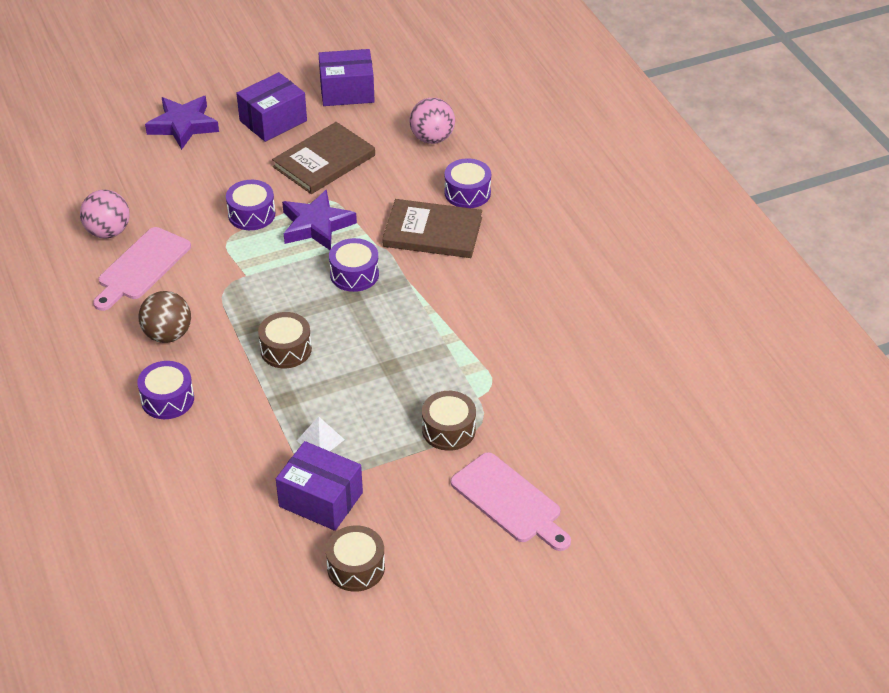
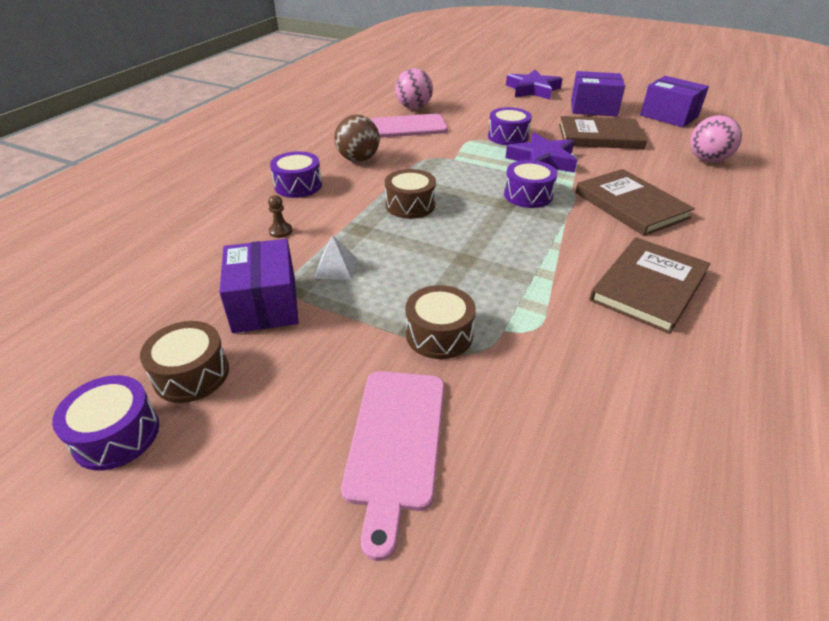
camera: 50 degrees right, 5 degrees down
purple drum [444,158,491,208] -> purple drum moved to [52,375,159,470]
none -> brown pawn [268,195,292,238]
none -> brown book [589,237,711,334]

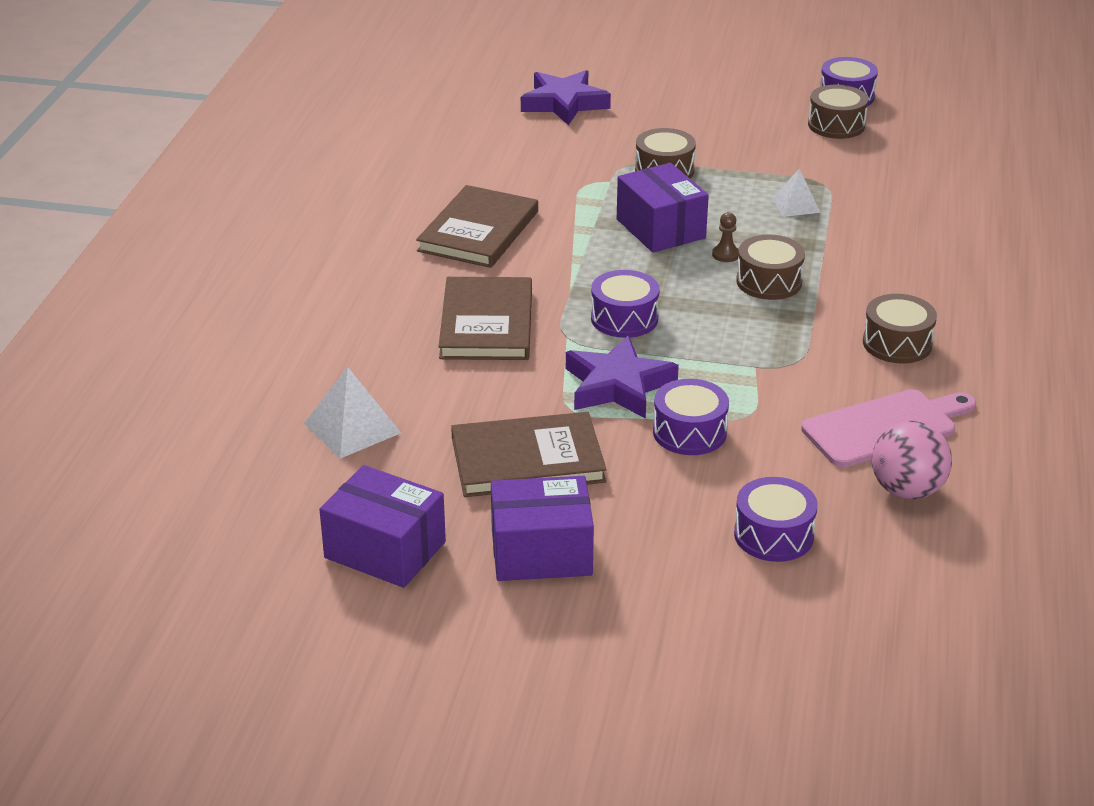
camera: 165 degrees right, 5 degrees down
purple box [219,239,298,333] -> purple box moved to [617,163,709,253]
brown pawn [268,195,292,238] -> brown pawn moved to [712,212,739,262]
purple drum [270,151,322,198] -> purple drum moved to [734,477,818,562]
brown ball [334,114,380,162] -> brown drum [863,294,937,364]
pink cutting board [341,371,445,561] -> none
purple star [506,70,563,100] -> purple star moved to [521,70,611,125]
brown book [575,169,695,236] -> brown book turned 45 degrees clockwise [439,277,532,360]
pink ball [690,115,742,163] -> white pyramid [304,367,401,459]

